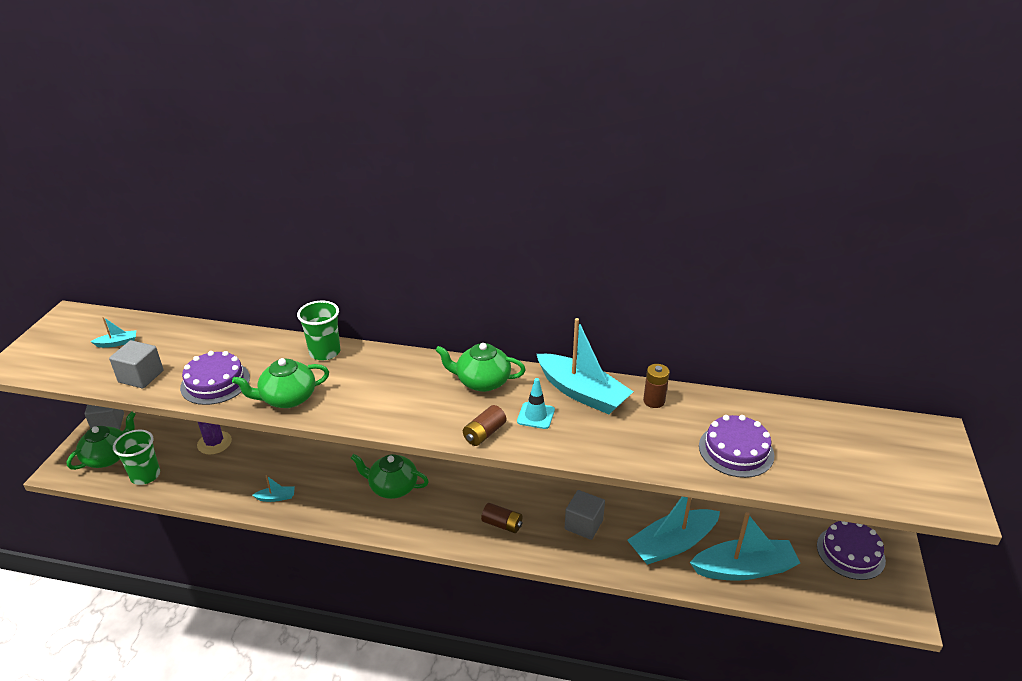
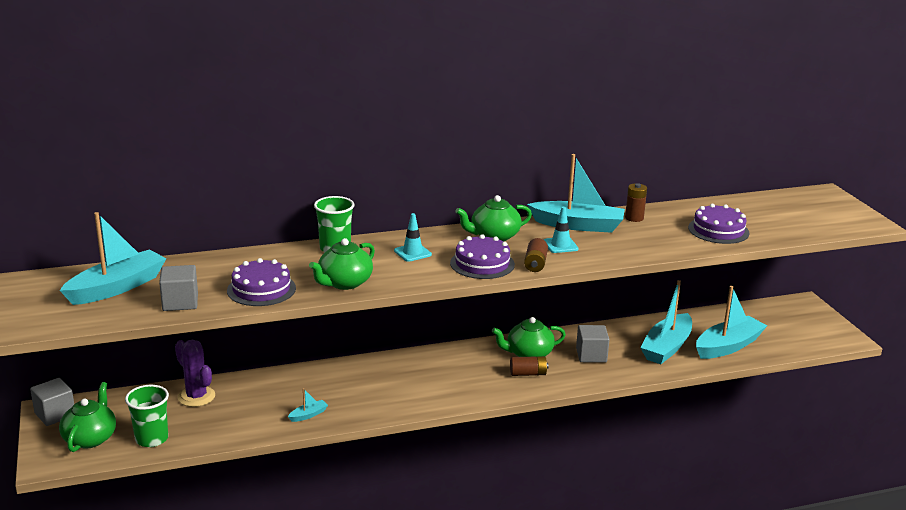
camera: 30 degrees left, 10 degrees down
turquoise boat [91,317,136,348] -> turquoise boat [60,212,166,305], size x2.39
green teapot [351,454,429,499] -> green teapot moved to [492,317,566,357]
purple cake [817,521,886,580] -> purple cake moved to [450,234,515,279]
none -> turquoise traffic cone [394,213,432,262]

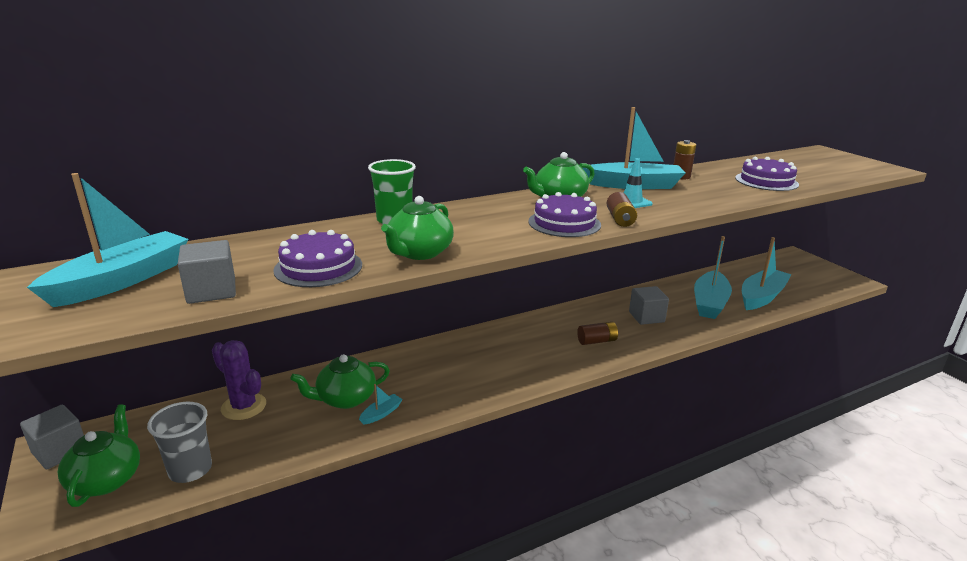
camera: 10 degrees left, 0 degrees up
green cup [125,385,169,447] -> grey cup [147,402,212,483]
turquoise traffic cone [394,213,432,262] -> none
green teapot [492,317,566,357] -> green teapot moved to [290,354,390,409]

